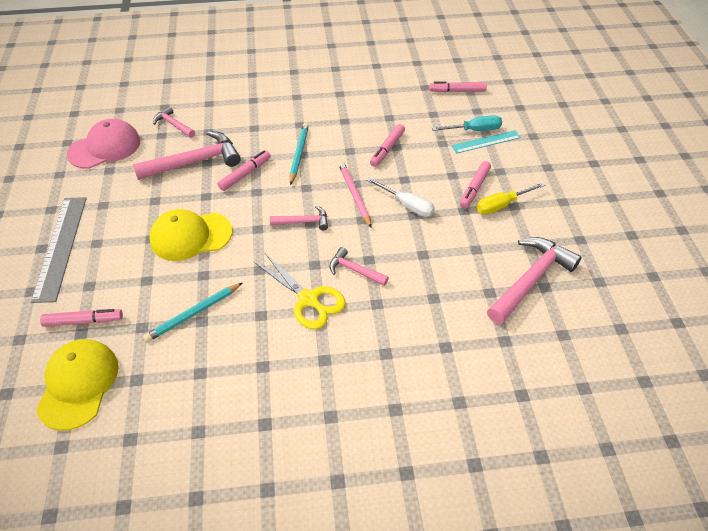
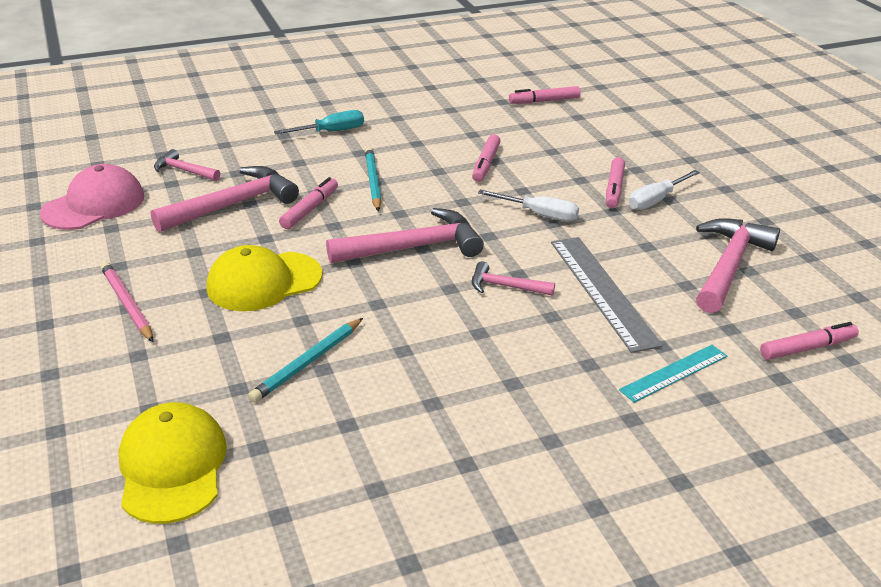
camera: 15 degrees left, 15 degrees down
grey ruler [31,197,87,303] -> grey ruler moved to [551,237,663,353]
pink marker [40,309,123,327] -> pink marker moved to [760,322,859,360]
yellow scissors [254,253,346,329] -> none
pink hammer [270,206,328,230] -> pink hammer [326,208,484,263], size x1.89
pink pencil [338,161,372,228] -> pink pencil moved to [101,262,153,342]
turquoise screwdriver [432,115,502,131] -> turquoise screwdriver moved to [274,110,364,134]
turquoise ruler [452,130,521,153] -> turquoise ruler moved to [619,345,727,403]
yellow screwdriver [477,182,546,214] -> white screwdriver [629,170,700,210]

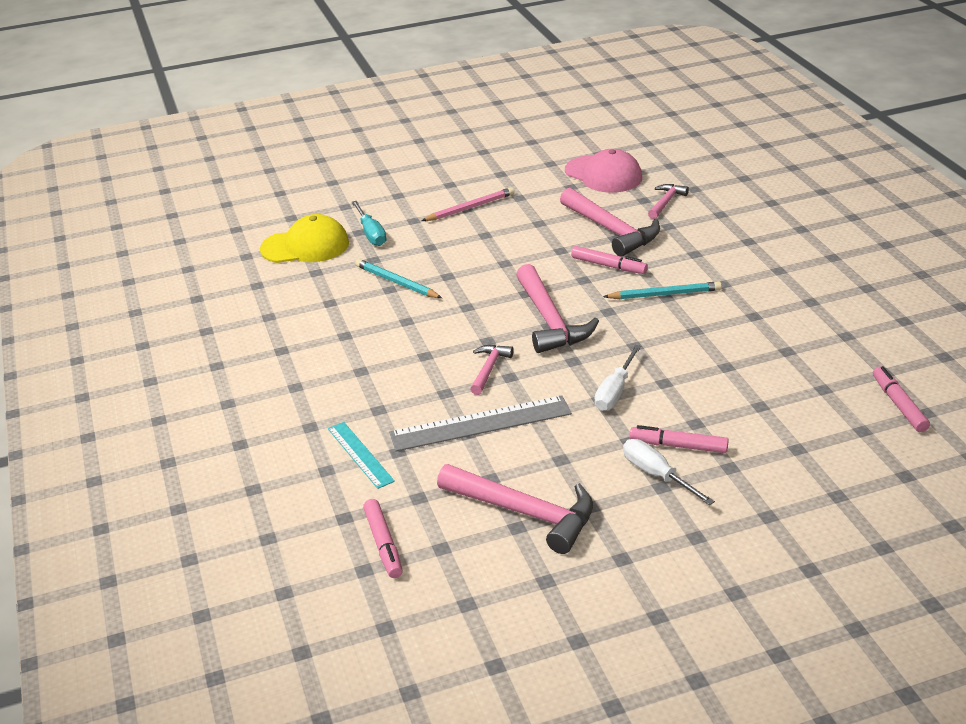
camera: 95 degrees right, 0 degrees up
yellow cap [207,245,322,311] -> none
turquoise screwdriver [274,110,364,134] -> turquoise screwdriver moved to [352,201,387,246]
pink marker [472,134,501,182] -> none

